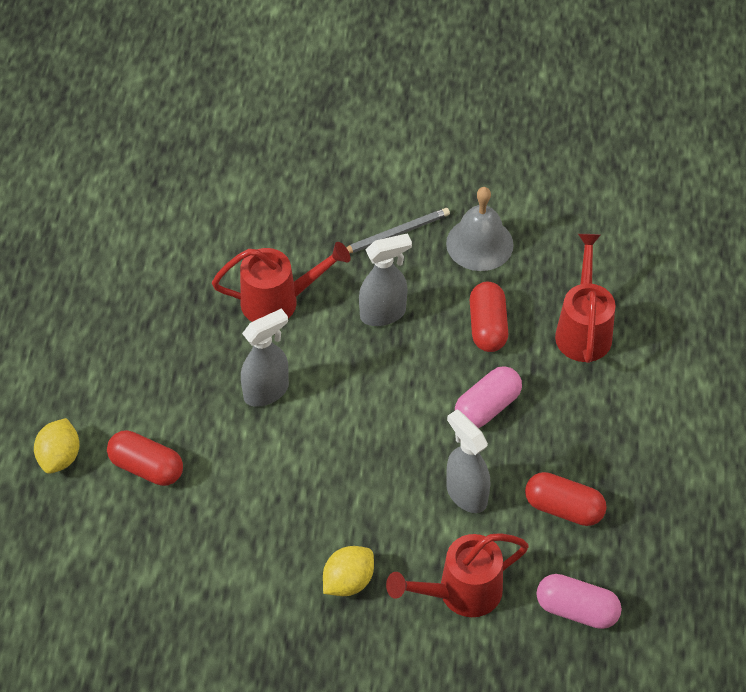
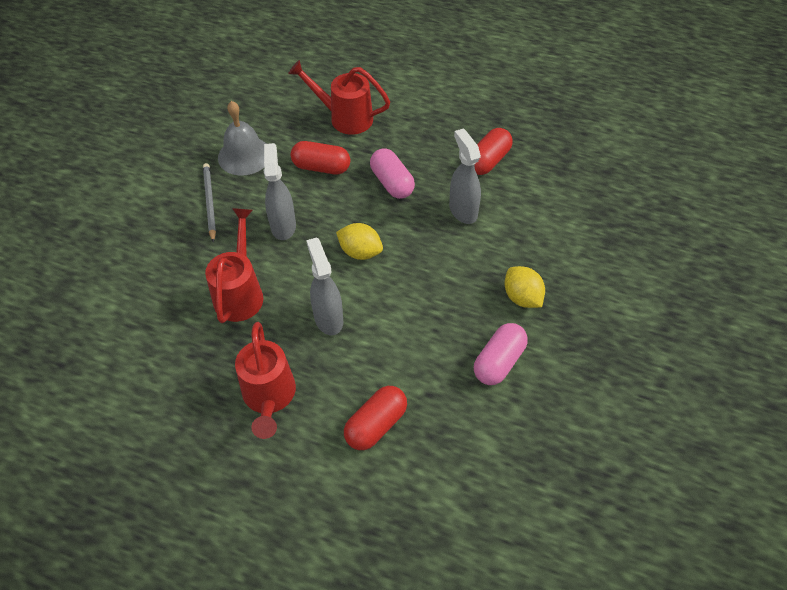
camera: 75 degrees left, 0 degrees up
yellow lemon [34,418,80,474] -> yellow lemon moved to [336,223,383,260]
red watering can [386,533,529,617] -> red watering can moved to [235,322,296,439]
grey spray bottle [446,409,490,513] -> grey spray bottle turned 90 degrees clockwise [449,128,481,224]
pink capsule [536,574,622,629] -> pink capsule moved to [474,323,528,385]

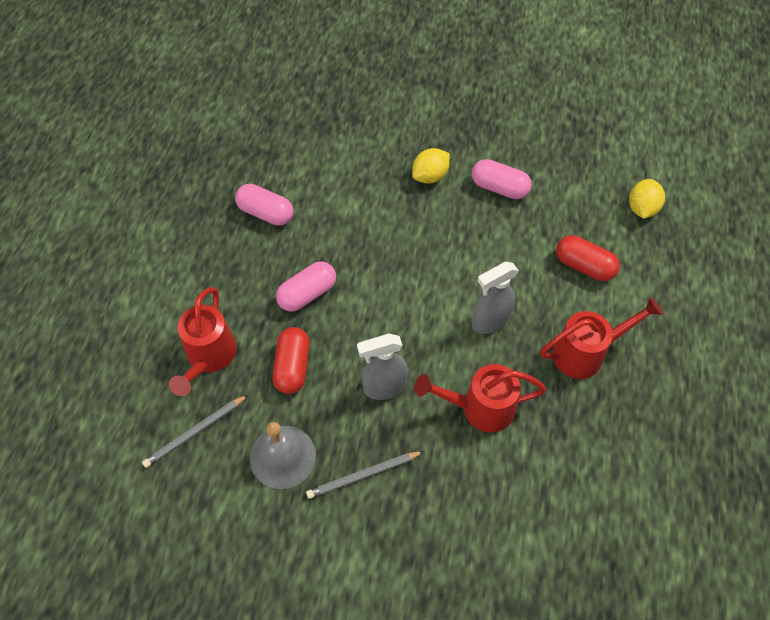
camera: 100 degrees left, 5 degrees up
yellow lemon [336,223,383,260] -> yellow lemon moved to [629,179,665,219]
grey spray bottle [449,128,481,224] -> none
red capsule [474,128,513,175] -> pink capsule [235,184,293,226]
none -> grey pencil [142,395,248,468]

